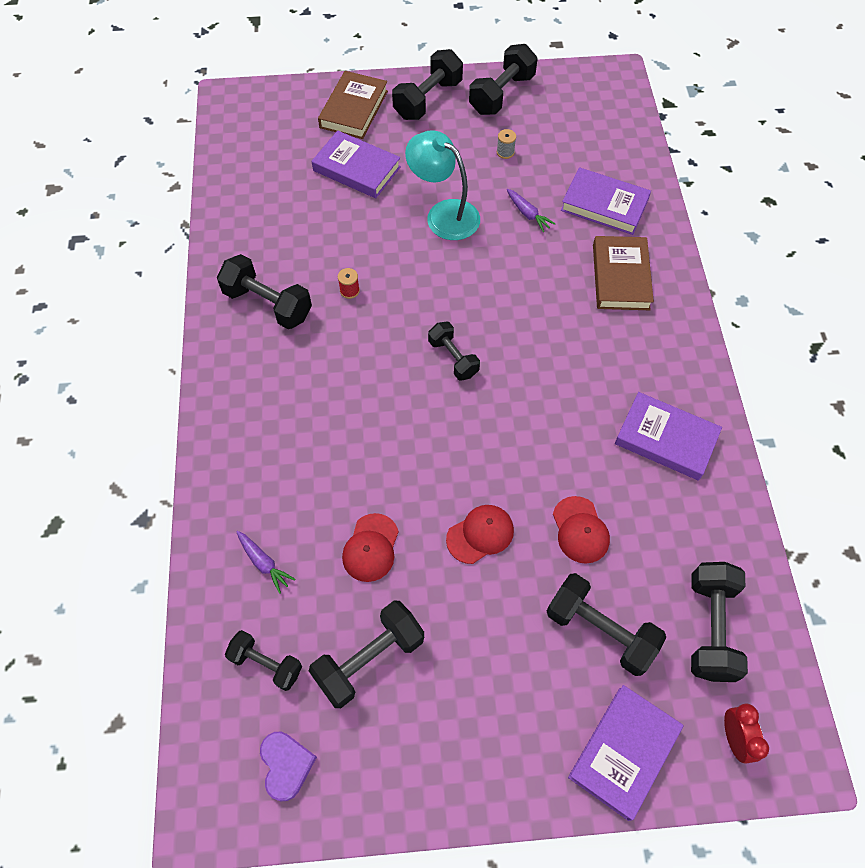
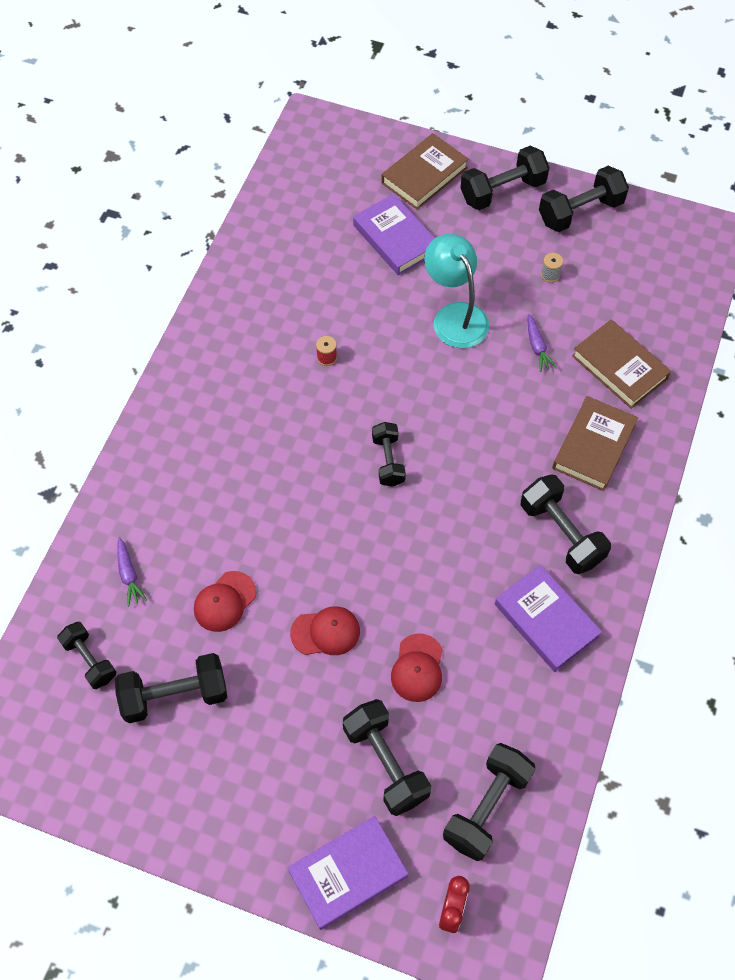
camera: 25 degrees right, 0 degrees up
black dumbbell [217,254,312,329] -> black dumbbell moved to [521,475,611,574]
purple heart [260,732,317,801] -> none
purple book [561,167,651,235] -> brown book [572,319,671,409]

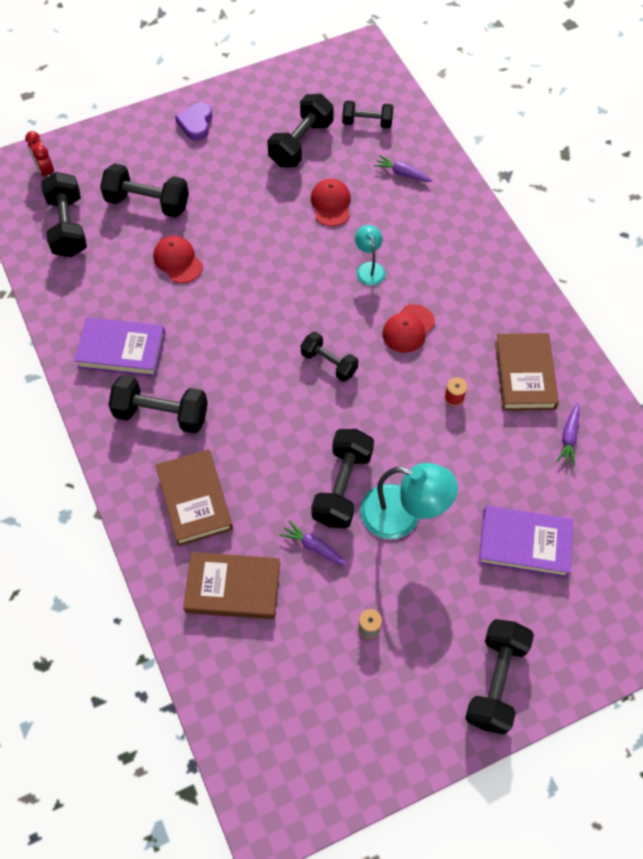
camera: 135 degrees right, 0 degrees up
purple book [288,816,408,930] -> none
red cap [290,606,360,655] -> red cap moved to [382,304,435,353]
brown book [382,133,469,210] -> brown book moved to [495,333,559,411]
black dumbbell [539,166,629,232] -> black dumbbell moved to [311,429,374,528]
none -> purple heart [175,102,212,141]
none -> turquoise lamp [355,225,385,286]
none -> purple carrot [557,403,580,466]

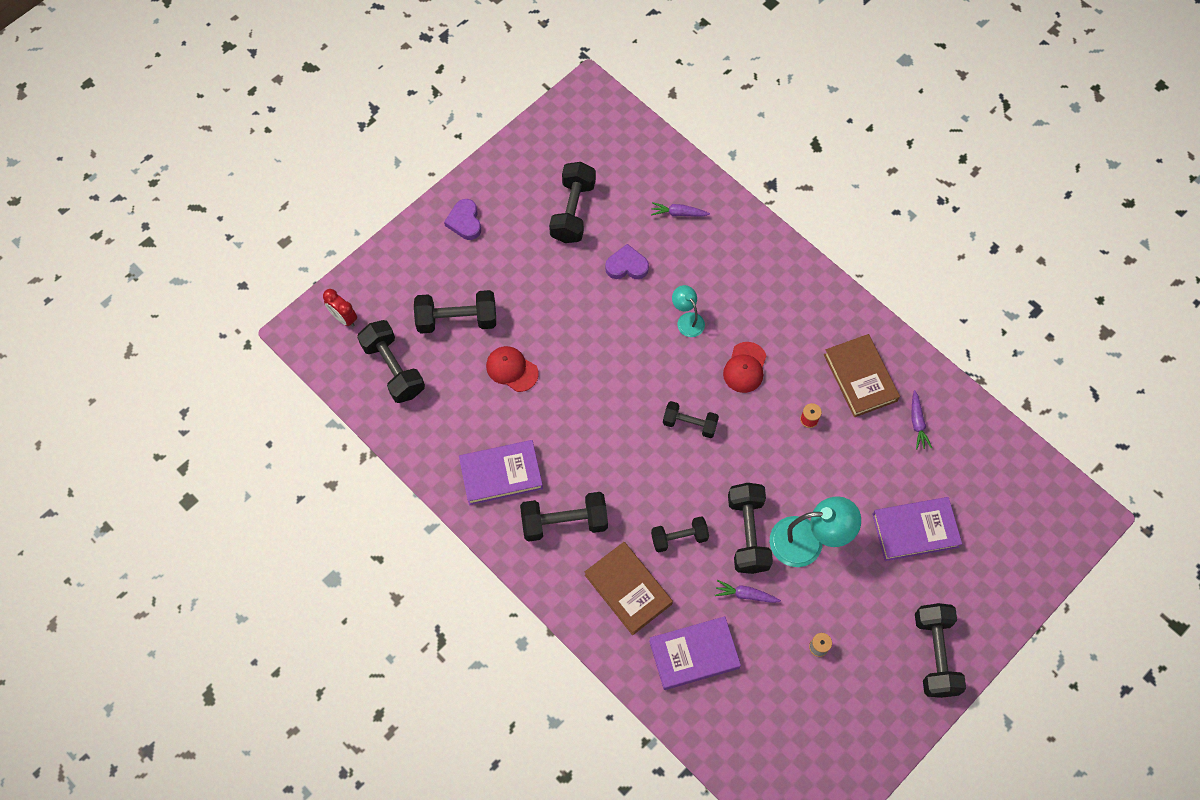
camera: 20 degrees left, 5 degrees up
brown book [183,552,280,619] -> purple book [649,616,741,690]
red cap [311,179,351,226] -> purple heart [605,244,649,279]
black dumbbell [342,100,394,128] -> black dumbbell moved to [651,516,709,553]

